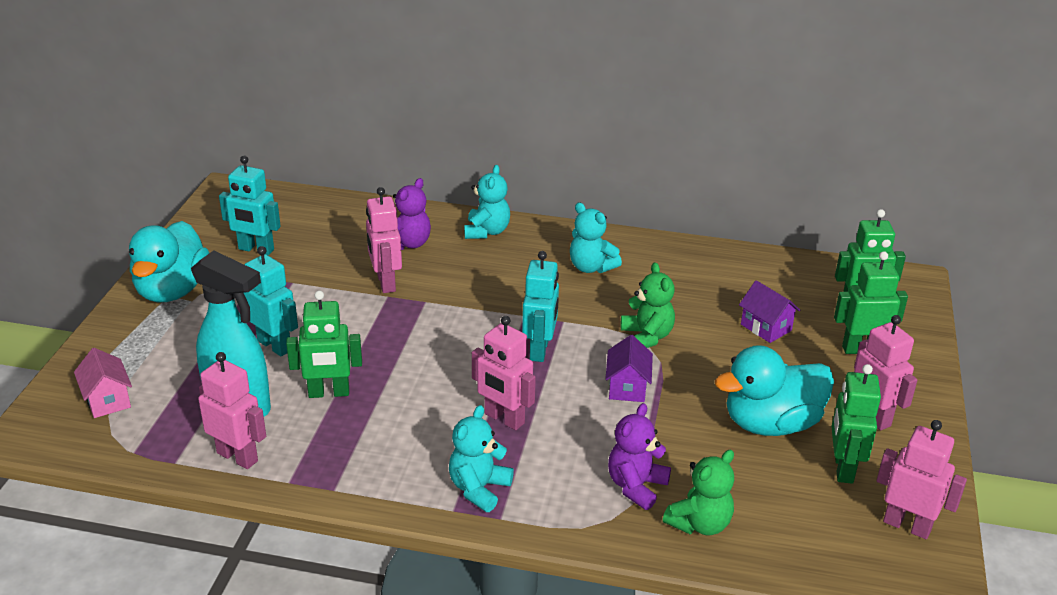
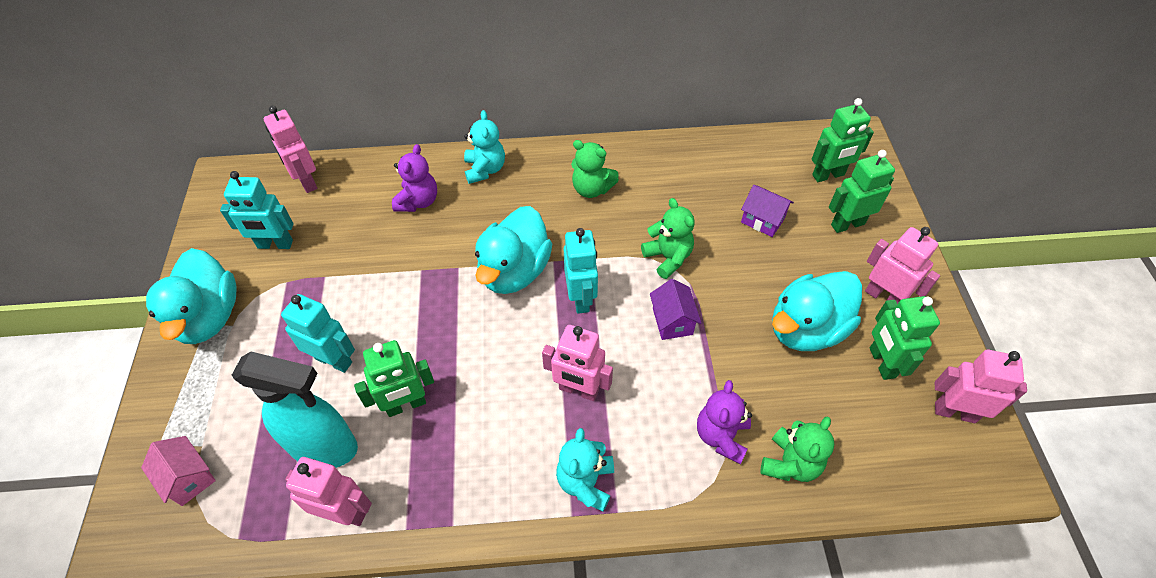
camera: 15 degrees left, 20 degrees up
pink robot [366,187,402,293] -> pink robot moved to [264,106,317,193]
turquoise teddy bear [570,203,622,273] -> green teddy bear [571,140,619,198]
none -> turquoise duck [475,206,552,294]

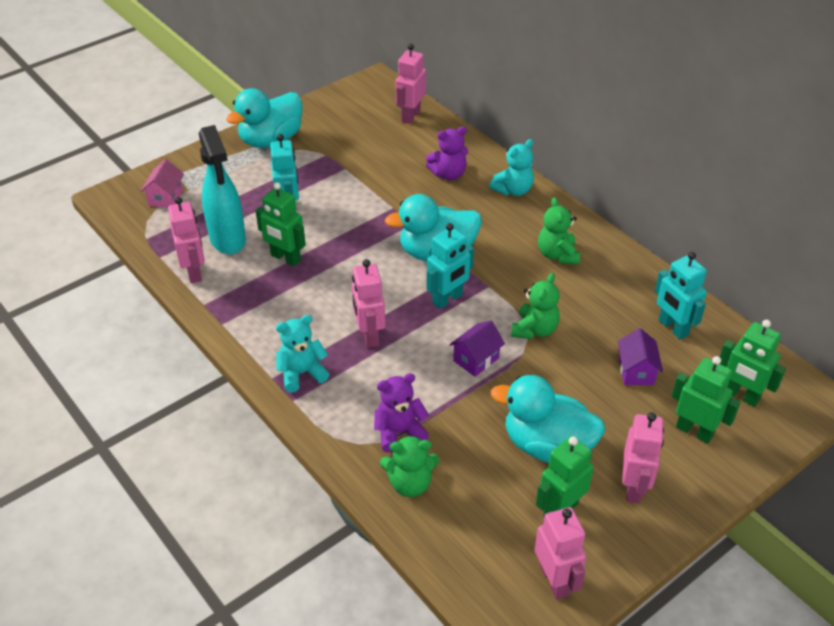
camera: 55 degrees right, 10 degrees down
turquoise robot [220,171,294,249] -> turquoise robot moved to [655,252,707,340]

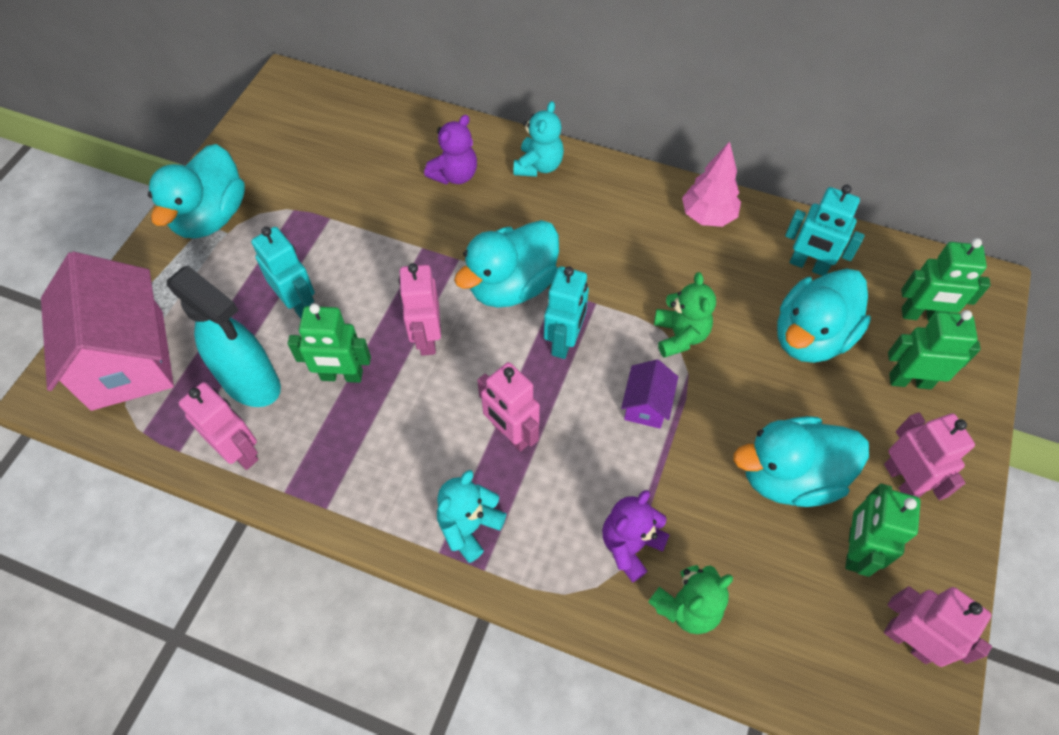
camera: 30 degrees left, 15 degrees up
pink house [141,159,184,208] -> pink house [41,252,174,411], size x2.23
pink robot [396,44,426,124] -> pink robot moved to [398,263,441,356]
green teddy bear [538,197,580,265] -> none
purple house [618,328,663,385] -> turquoise duck [777,268,871,363]
none -> pink tree [682,142,741,227]

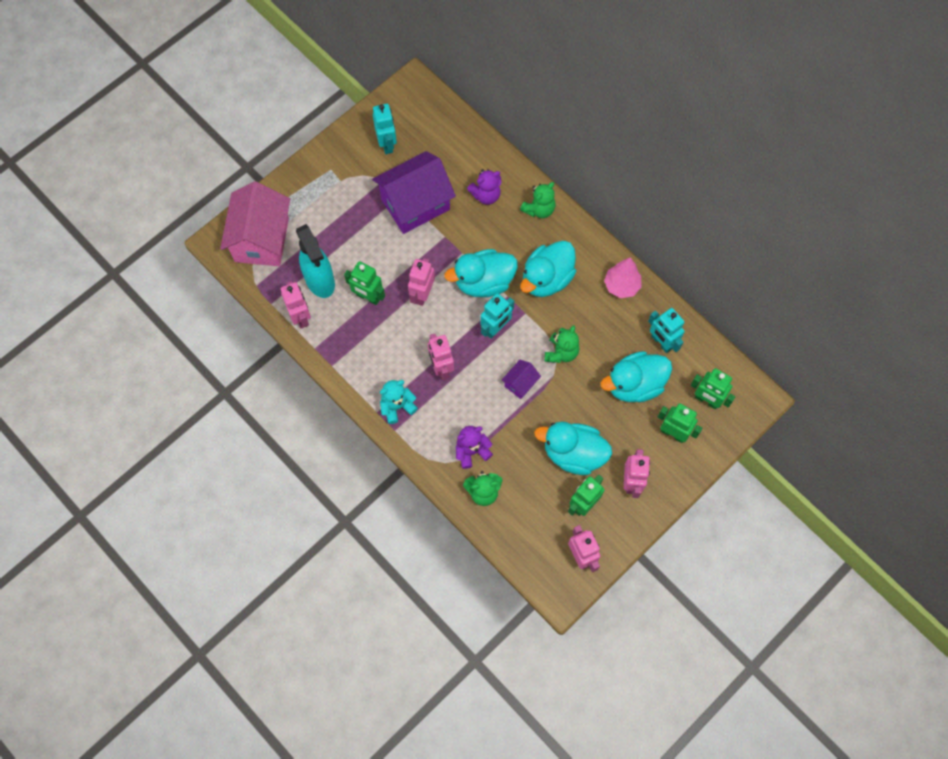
camera: 25 degrees right, 10 degrees up
turquoise duck [148,144,245,238] -> turquoise duck moved to [520,241,576,297]
turquoise robot [251,227,315,318] -> turquoise robot moved to [373,104,397,154]
turquoise teddy bear [514,101,564,177] -> green teddy bear [520,182,555,218]
none -> purple house [372,151,456,234]

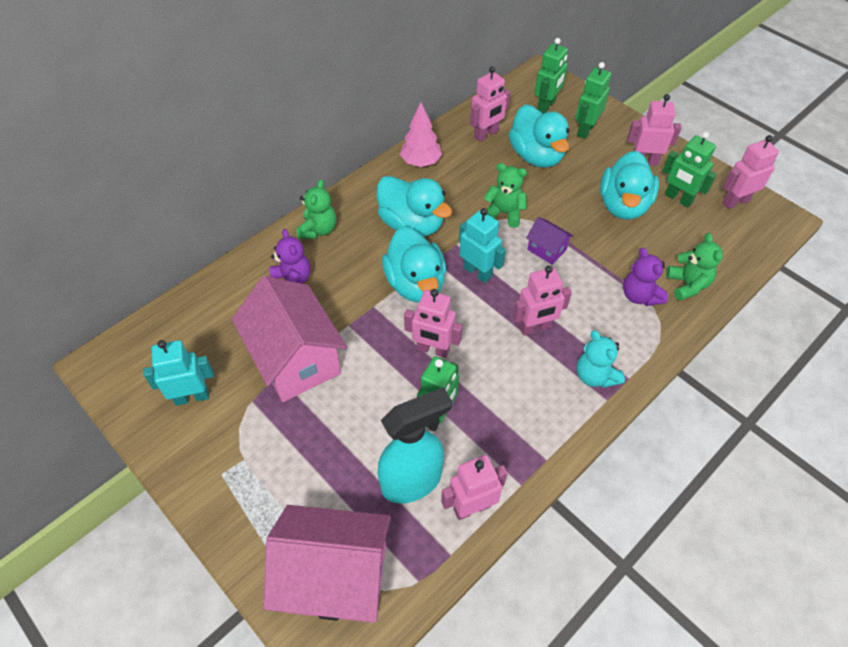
camera: 90 degrees left, 15 degrees down
purple house [372,151,456,234] -> pink house [232,276,347,402]
green teddy bear [520,182,555,218] -> green teddy bear turned 60 degrees clockwise [297,179,336,239]
turquoise robot [648,308,685,353] -> pink robot [470,66,510,142]

